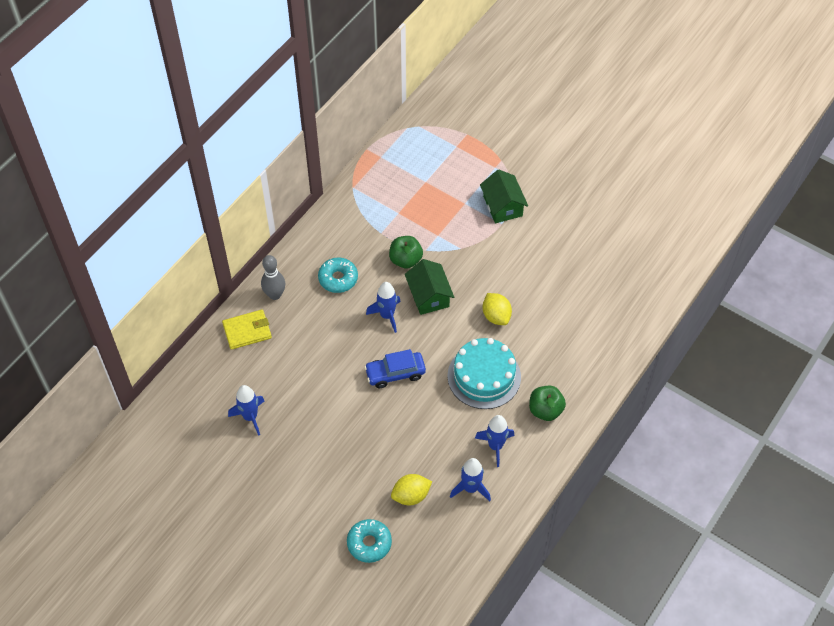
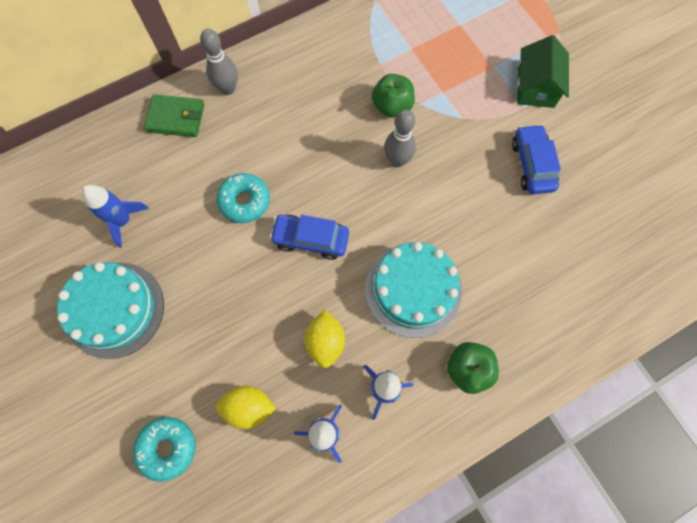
camera: 25 degrees right, 15 degrees up
yellow wallet [222,309,272,350] -> green wallet [144,94,204,137]
turquoise donut [318,257,358,293] -> turquoise donut moved to [216,173,270,223]
blue rocket [366,282,401,333] -> none
green house [405,259,454,315] -> grey bowling pin [384,110,416,167]
yellow lemon [483,293,512,325] -> yellow lemon moved to [305,310,345,368]
none -> turquoise cake [57,262,164,359]
none -> blue car [512,124,561,195]

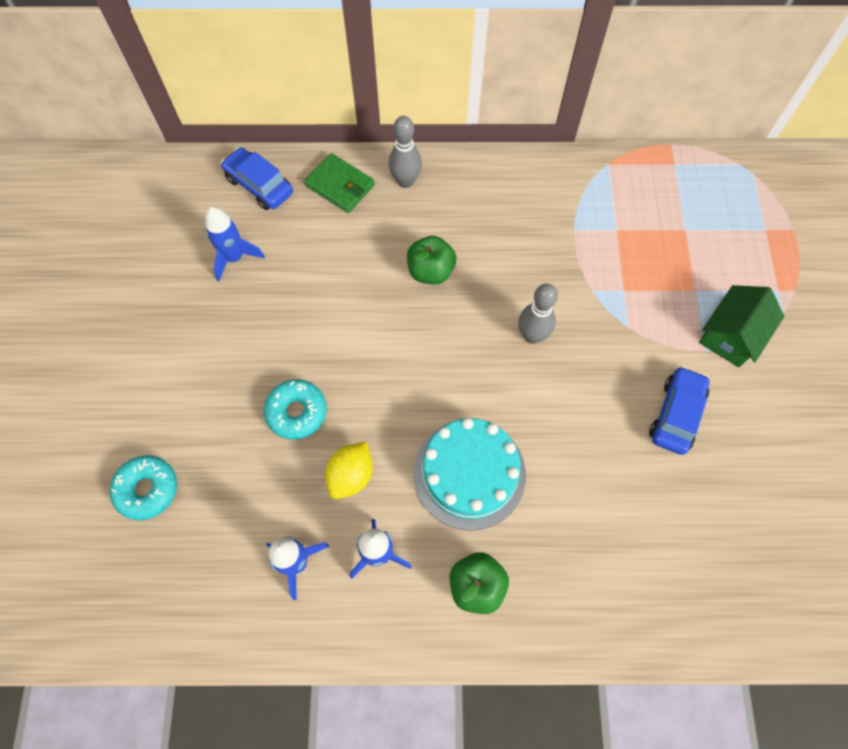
camera: 30 degrees right, 5 degrees down
turquoise cake [57,262,164,359] -> none
turquoise donut [216,173,270,223] -> turquoise donut moved to [264,379,327,440]
yellow lemon [216,386,276,429] -> none
blue car [269,215,349,260] -> blue car moved to [221,147,293,210]
green apple [372,74,415,118] -> green apple moved to [407,236,456,285]

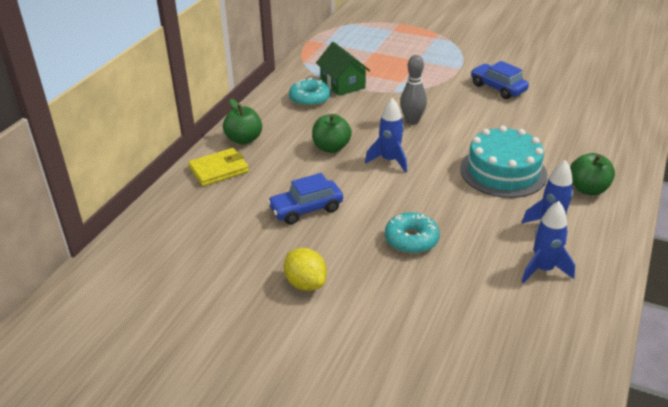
camera: 65 degrees left, 30 degrees down
turquoise donut [110,455,177,520] -> turquoise donut moved to [289,78,331,107]
blue rocket [205,207,265,281] -> blue rocket moved to [365,98,407,173]
blue car [221,147,293,210] -> blue car moved to [267,173,343,225]
green wallet [304,153,375,213] -> yellow wallet [188,148,249,186]
yellow lemon [325,442,373,499] -> yellow lemon moved to [284,248,327,291]
grey bowling pin [389,116,422,188] -> green apple [223,99,262,145]
green house [699,285,784,367] -> green house moved to [316,42,370,96]

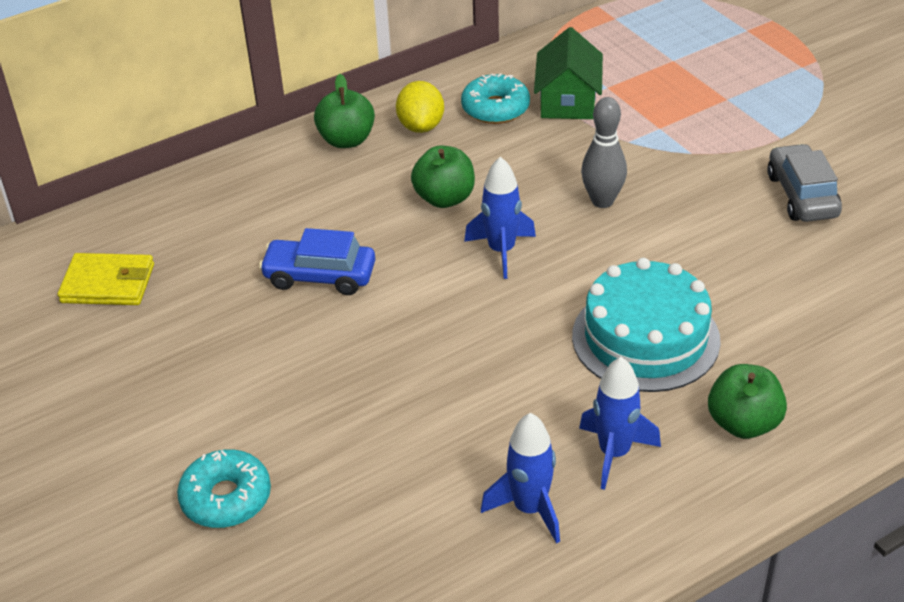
camera: 35 degrees right, 5 degrees up
yellow wallet [188,148,249,186] -> yellow wallet moved to [58,253,154,305]
yellow lemon [284,248,327,291] -> yellow lemon moved to [396,81,444,133]
turquoise donut [385,212,440,254] -> turquoise donut moved to [177,449,271,528]
blue car [471,61,529,99] -> grey car [767,144,842,222]

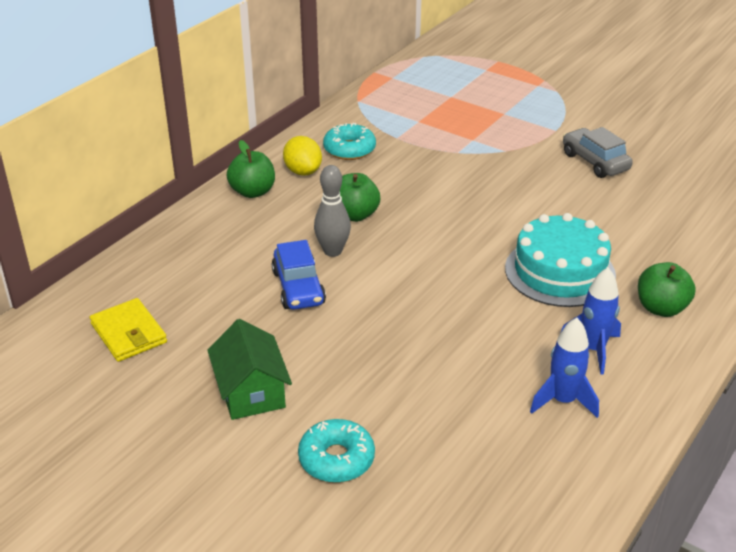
camera: 25 degrees left, 5 degrees down
yellow wallet [58,253,154,305] -> yellow wallet turned 75 degrees clockwise [90,298,167,362]
blue car [259,228,375,295] -> blue car turned 90 degrees counterclockwise [272,240,326,310]
blue rocket [464,157,536,279] -> none
green house [534,27,603,119] -> green house moved to [207,319,292,420]
grey bowling pin [581,97,627,208] -> grey bowling pin moved to [314,165,351,257]

